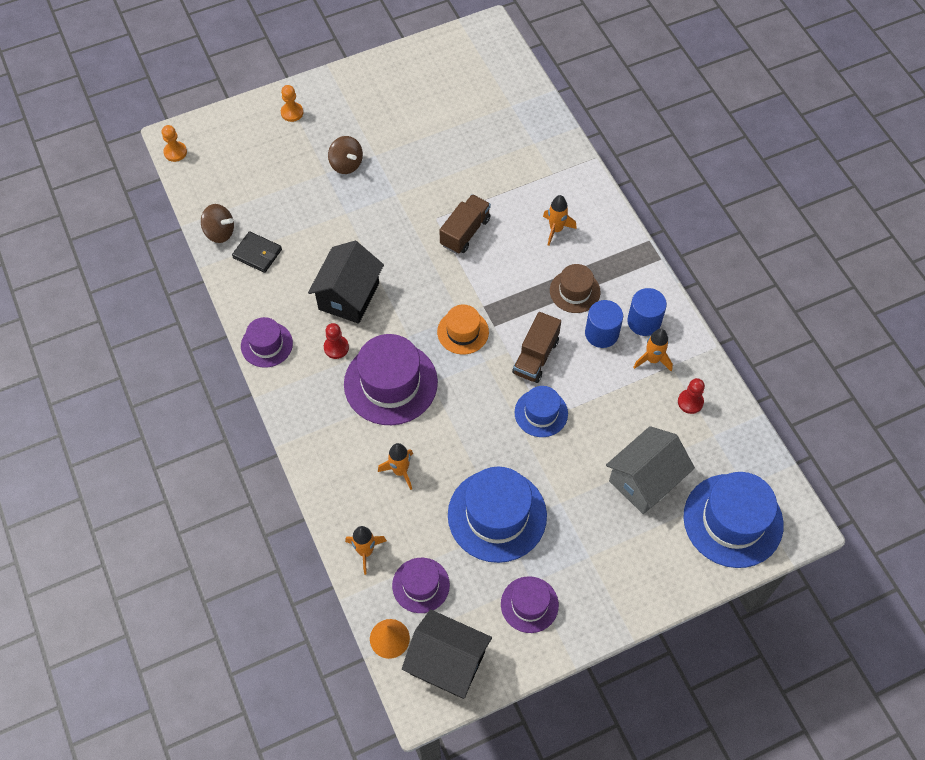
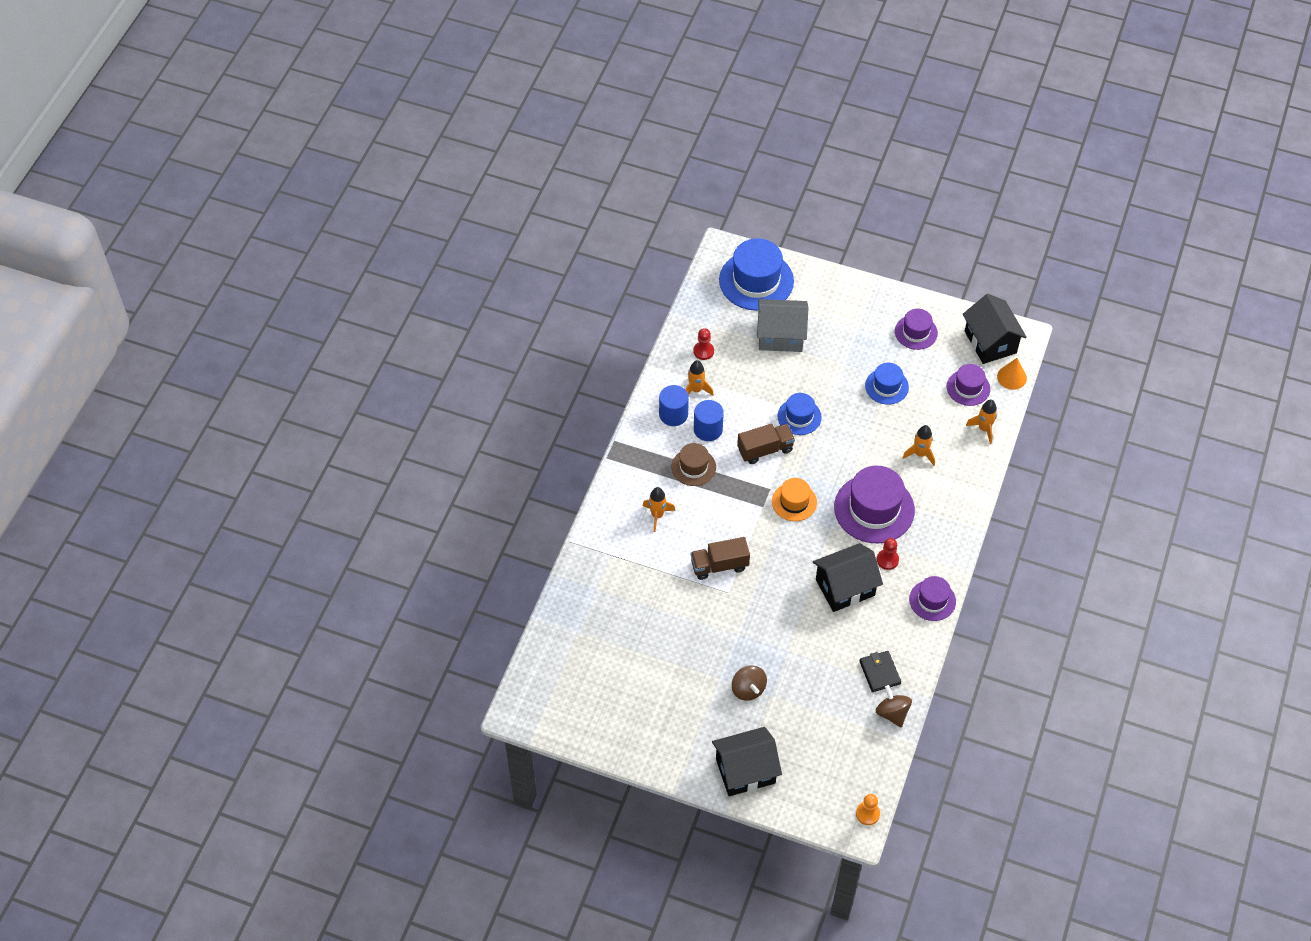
camera: 135 degrees left, 5 degrees down
orange pawn [281,85,303,122] -> black house [712,727,782,796]
brown spinning top [328,136,363,174] -> brown spinning top turned 150 degrees clockwise [732,665,767,701]
blue hat [448,467,547,563] -> blue hat [865,363,909,405], size x0.56

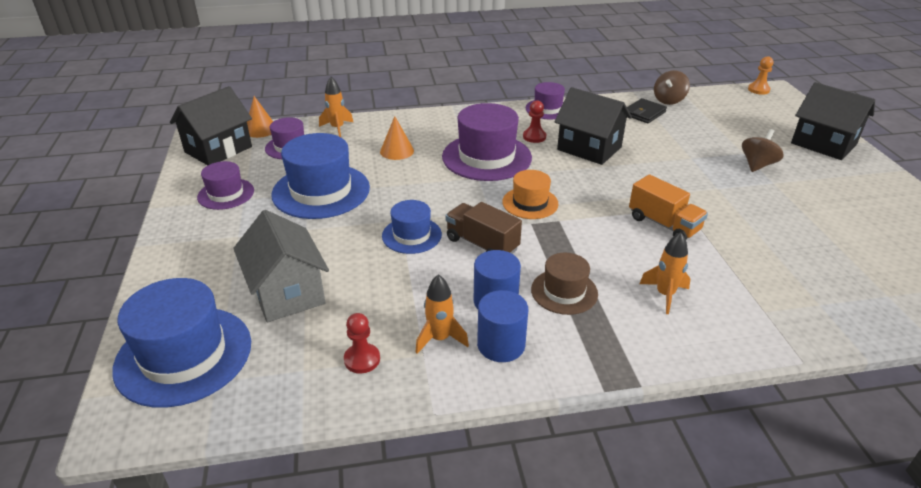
camera: 120 degrees left, 20 degrees down
brown truck [691,537,750,580] -> orange truck [629,174,708,240]
blue hat [865,363,909,405] -> blue hat [271,133,370,219], size x1.77
orange rocket [902,425,935,466] -> orange cone [380,116,414,160]

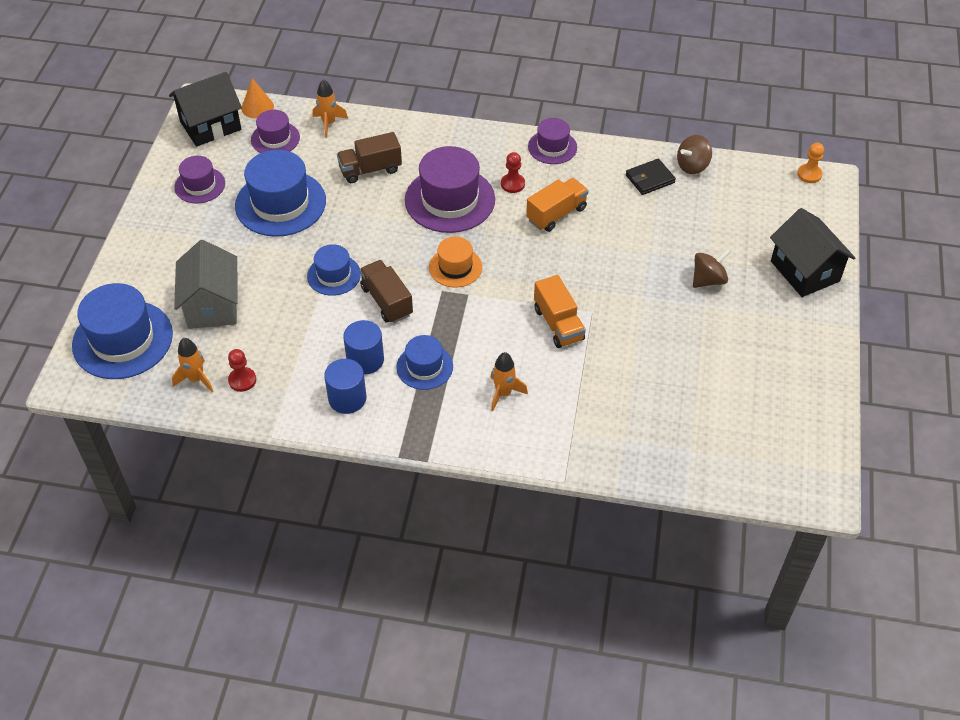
camera: 20 degrees right, 15 degrees up
orange cone [380,116,414,160] -> brown truck [337,132,402,183]
orange rocket [415,274,469,354] -> orange rocket moved to [172,338,213,392]
brown hat [531,253,598,315] -> blue hat [396,335,453,390]
black house [554,87,632,165] -> orange truck [526,178,589,232]

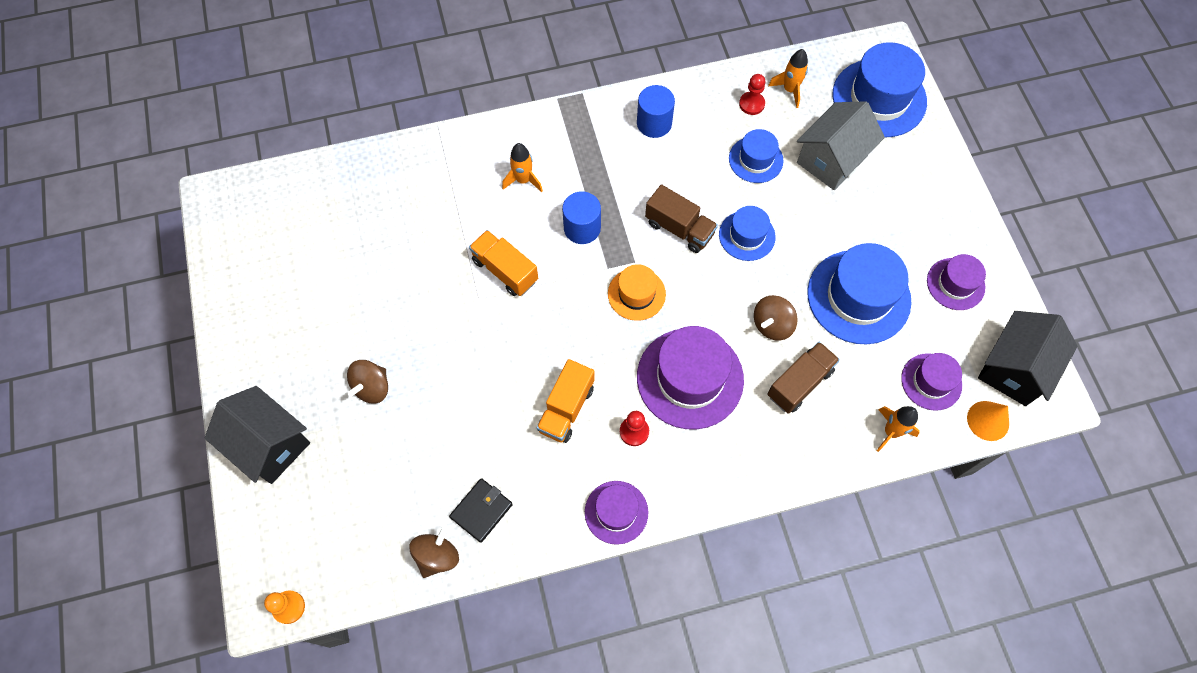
camera: 155 degrees right, 15 degrees up
grey house [174,240,238,329] -> grey house turned 75 degrees clockwise [797,101,885,190]
blue cylinder [343,320,384,375] -> blue cylinder moved to [562,191,601,244]
blue hat [396,335,453,390] -> blue hat moved to [729,129,784,183]
none -> brown spinning top [754,295,798,341]

